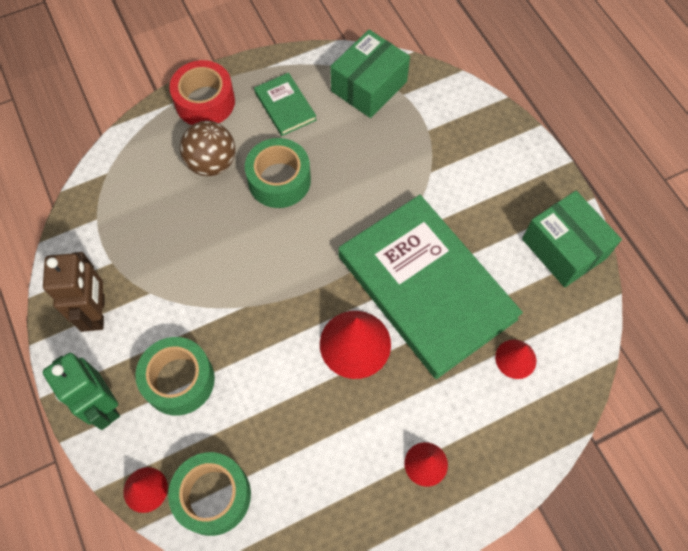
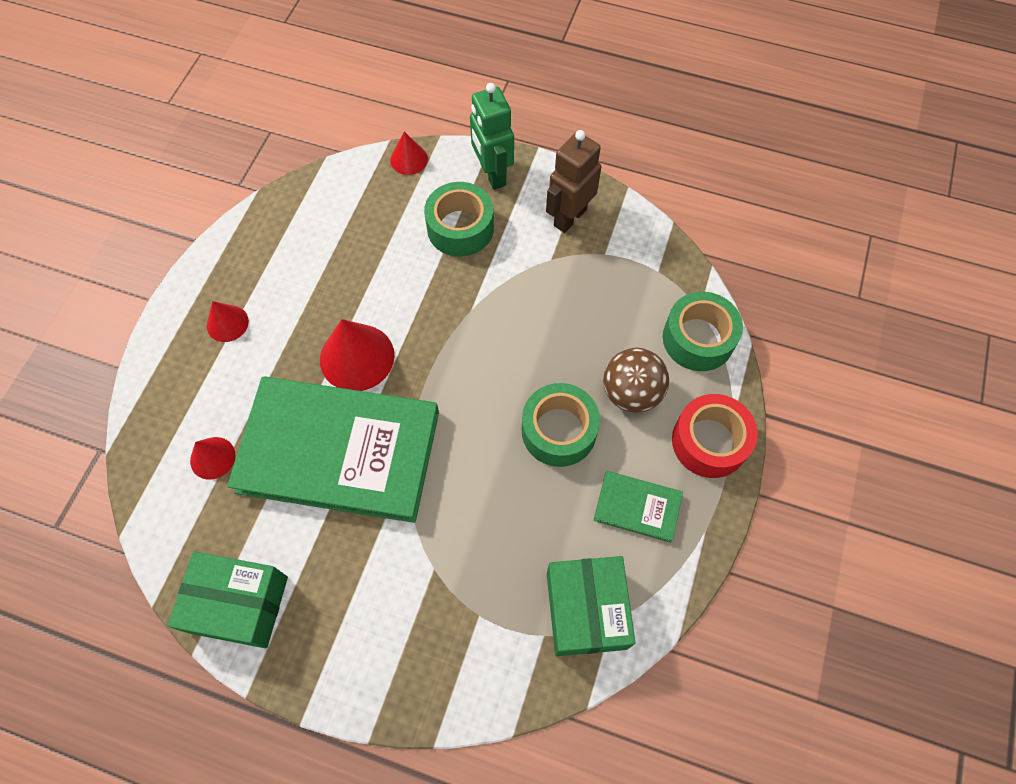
camera: 135 degrees right, 0 degrees up
green robot [42,353,120,430] -> green robot turned 120 degrees counterclockwise [470,83,514,190]
brown robot [43,252,105,332] -> brown robot turned 90 degrees clockwise [546,130,601,233]
green tape [168,452,251,536] -> green tape moved to [663,292,743,371]

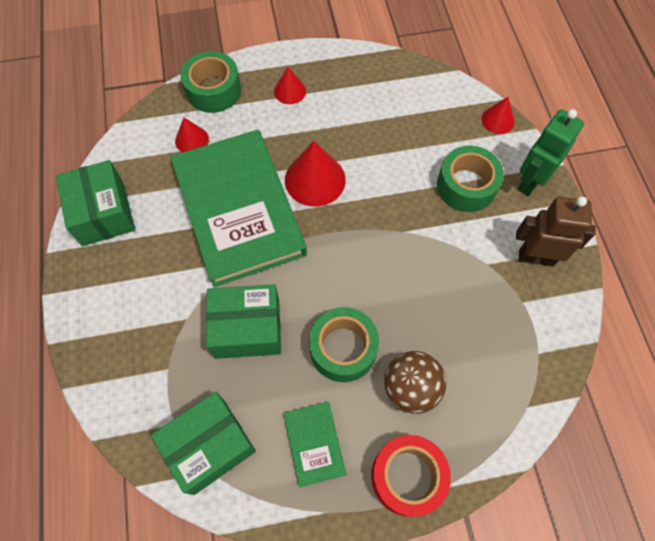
camera: 60 degrees right, 0 degrees up
green tape [663,292,743,371] -> green tape moved to [181,51,241,113]
none -> green box [206,284,281,359]

